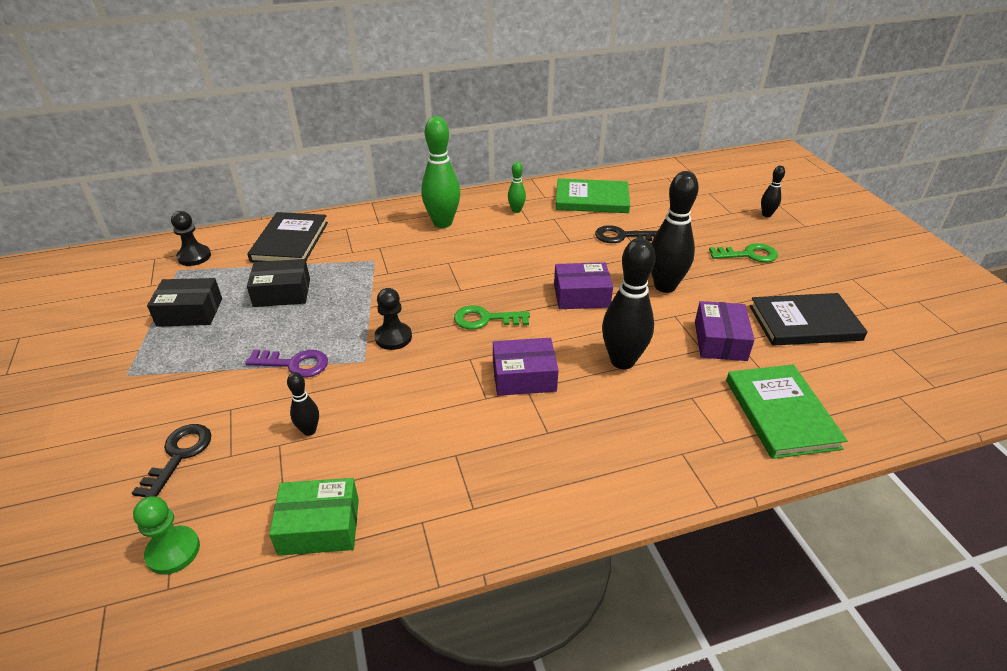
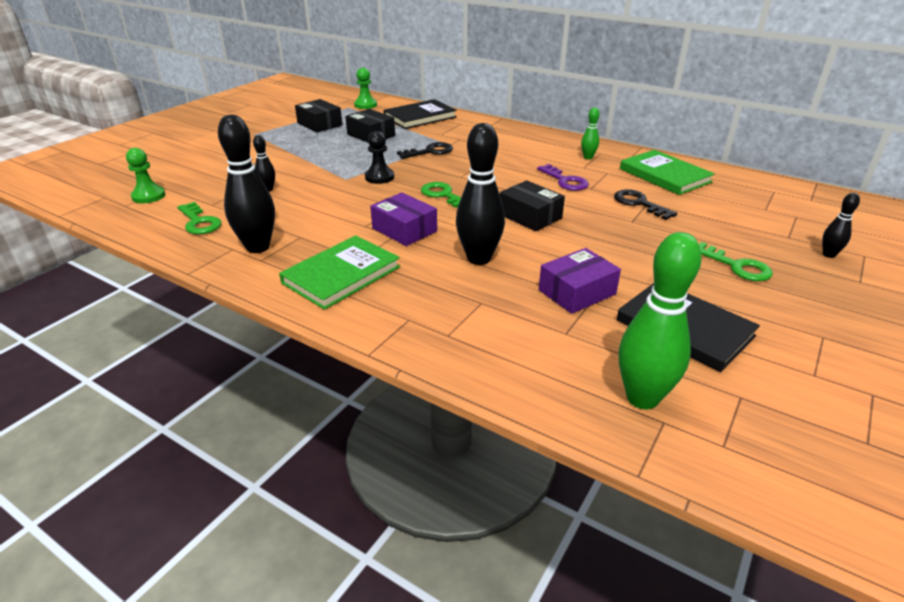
camera: 50 degrees right, 5 degrees down
black key [132,424,211,498] -> black key moved to [397,142,453,159]
black pawn [171,211,211,266] -> green pawn [354,68,377,109]
purple key [245,350,328,378] -> purple key moved to [537,164,589,191]
green box [269,478,359,556] -> green key [177,202,221,234]
green bowling pin [421,116,460,228] -> green bowling pin moved to [619,232,702,409]
purple box [554,262,613,309] -> black box [500,181,565,232]
black bowling pin [651,171,699,293] -> black bowling pin moved to [218,115,275,253]
green book [726,364,848,459] -> green book moved to [279,235,400,310]

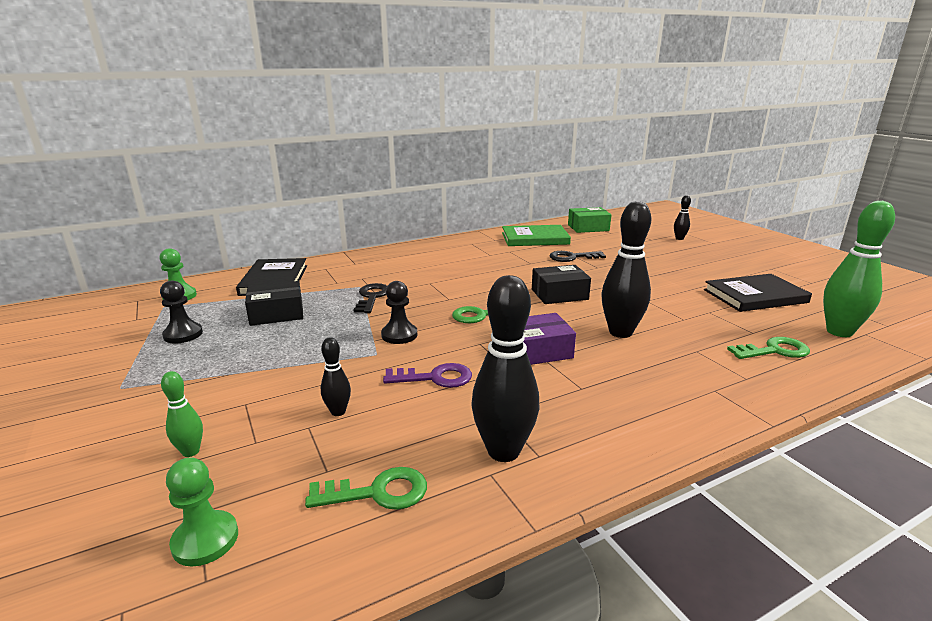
camera: 60 degrees left, 10 degrees down
green book [279,235,400,310] -> none
black box [295,99,342,133] -> black pawn [160,281,203,344]
purple key [537,164,589,191] -> purple key moved to [383,363,472,388]
purple box [539,248,621,314] -> none
green bowling pin [581,107,600,160] -> green bowling pin moved to [161,371,203,457]
green key [699,242,773,281] -> green key moved to [727,337,810,359]
none -> green box [568,207,611,233]

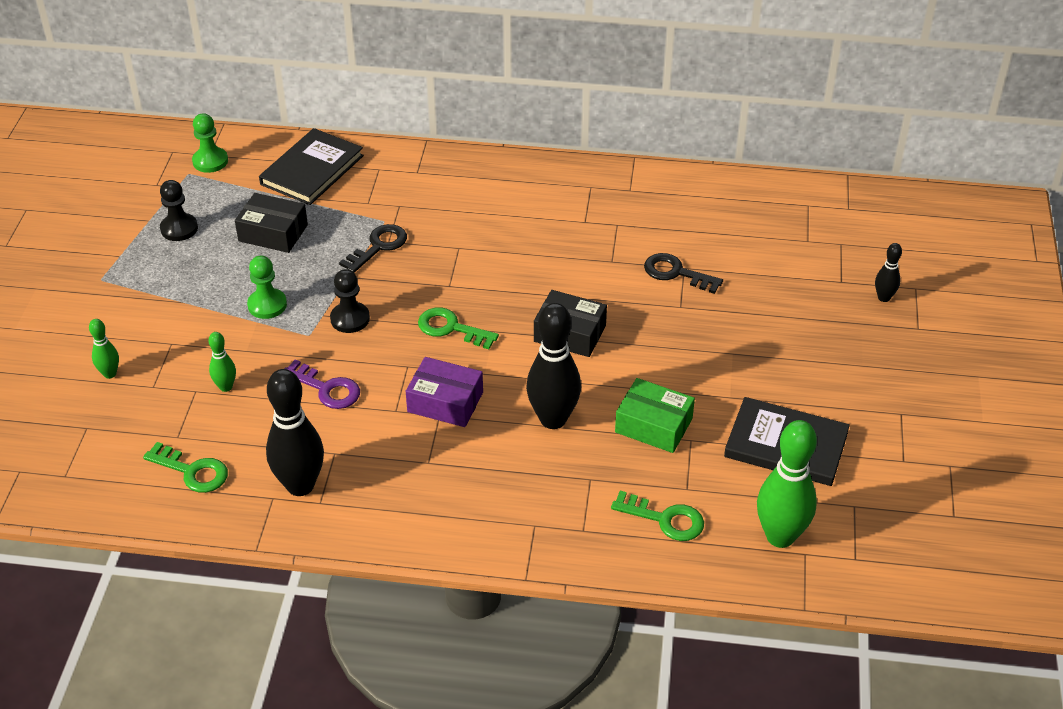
camera: 35 degrees right, 20 degrees up
green pawn [166,457,238,566] -> green pawn moved to [247,256,287,319]
black bowling pin [321,337,351,416] -> green bowling pin [208,332,236,392]
green book [502,225,571,246] -> none
green box [568,207,611,233] -> green box moved to [615,378,695,453]

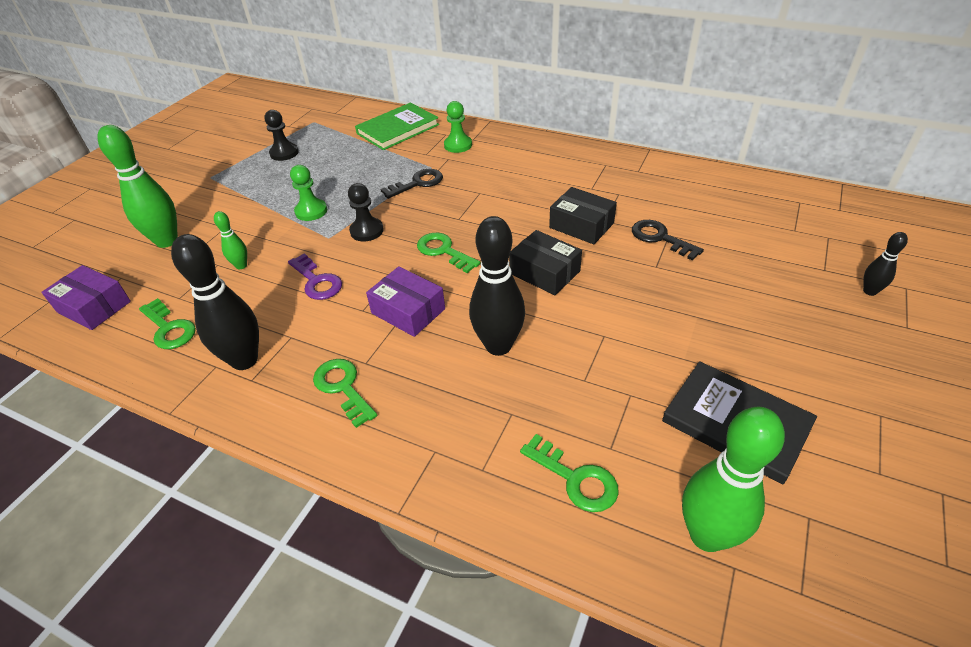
camera: 20 degrees right, 0 degrees up
green bowling pin [89,319,119,379] -> green bowling pin [98,125,178,248], size x2.03
green pawn [192,113,228,173] -> green pawn moved to [444,101,472,153]
black box [235,193,308,253] -> black box moved to [549,187,617,244]
black book [259,128,364,205] -> green book [355,103,439,150]
green box [615,378,695,453] -> none
none -> purple box [41,265,131,330]
none -> green key [313,359,377,428]

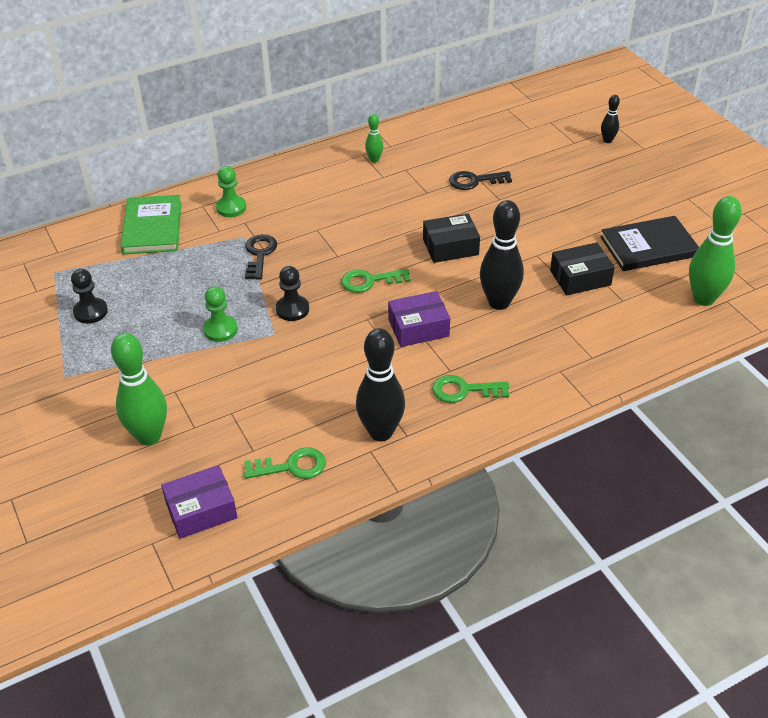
camera: 55 degrees left, 0 degrees up
green bowling pin [214,211,247,269] -> green bowling pin moved to [365,114,383,163]
purple key [288,253,342,300] -> none
green key [520,434,619,512] -> none
black box [549,187,617,244] -> black box moved to [550,242,615,295]

